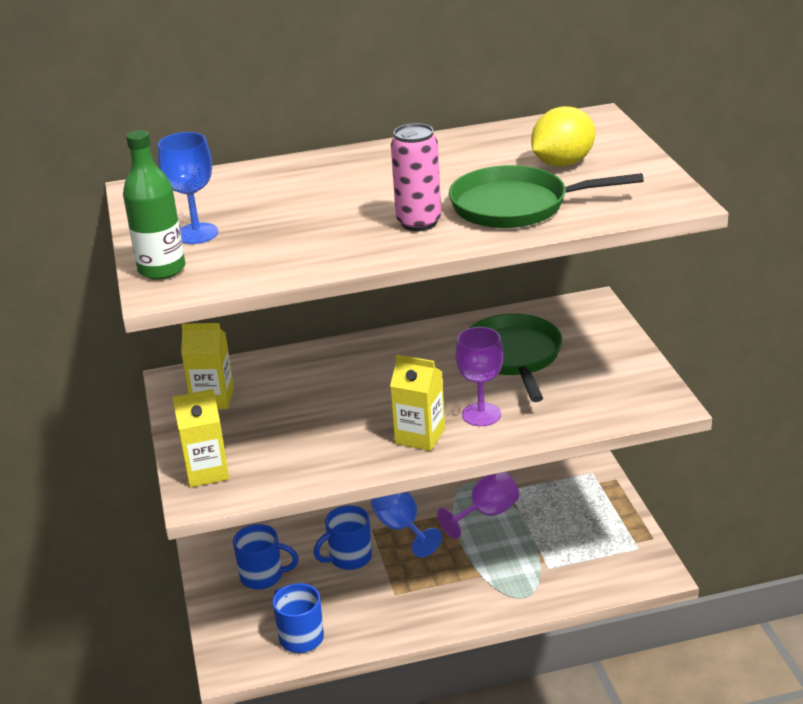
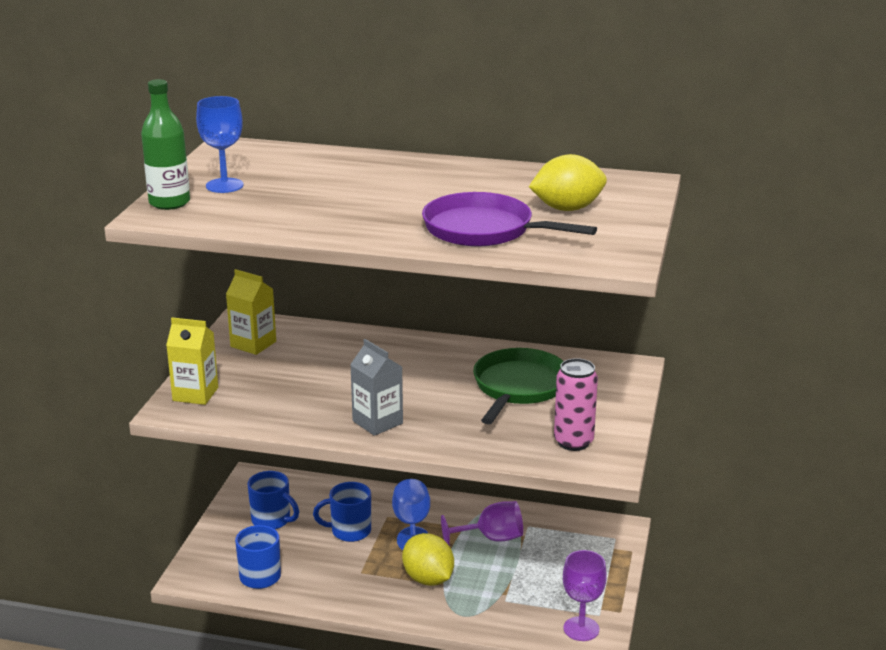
camera: 25 degrees right, 5 degrees down
yellow carton [390,355,445,451] -> grey carton [350,339,403,436]
pink can [391,123,441,231] -> pink can moved to [554,358,598,451]
green pan [449,165,644,228] -> purple pan [422,192,597,247]
purple goblet [455,327,503,426] -> purple goblet moved to [563,550,607,641]
none -> yellow lemon [402,533,454,586]

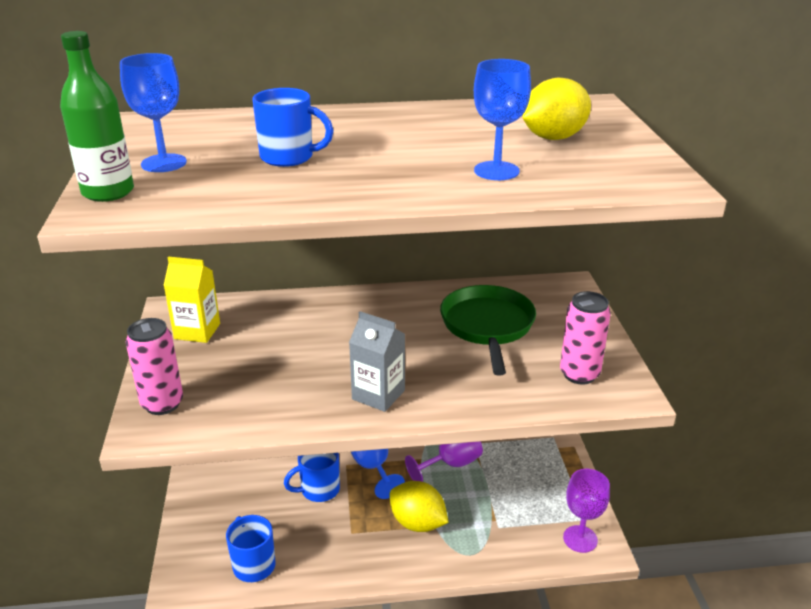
camera: 20 degrees left, 5 degrees up
yellow carton [166,317,218,405] -> pink can [126,318,183,415]
blue mug [247,471,299,529] -> blue mug moved to [252,88,333,167]
purple pan [422,192,597,247] -> blue goblet [474,59,531,180]

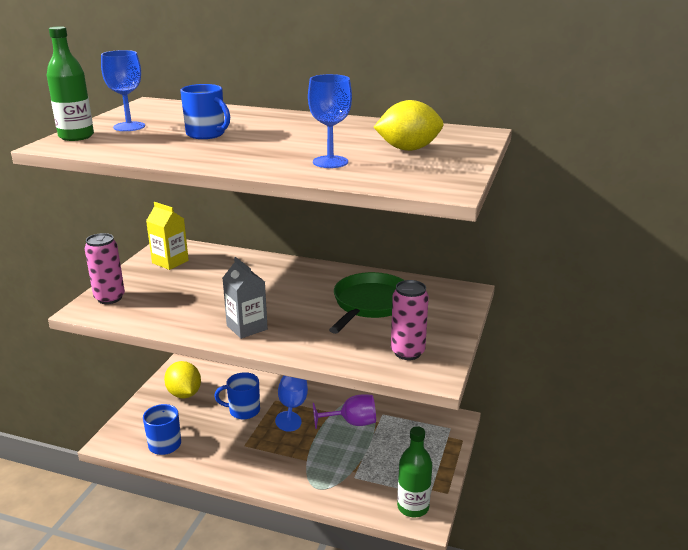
camera: 25 degrees right, 5 degrees down
yellow lemon [389,481,449,532] -> yellow lemon moved to [164,361,201,398]
purple goblet [563,469,610,553] -> green bottle [397,426,432,517]

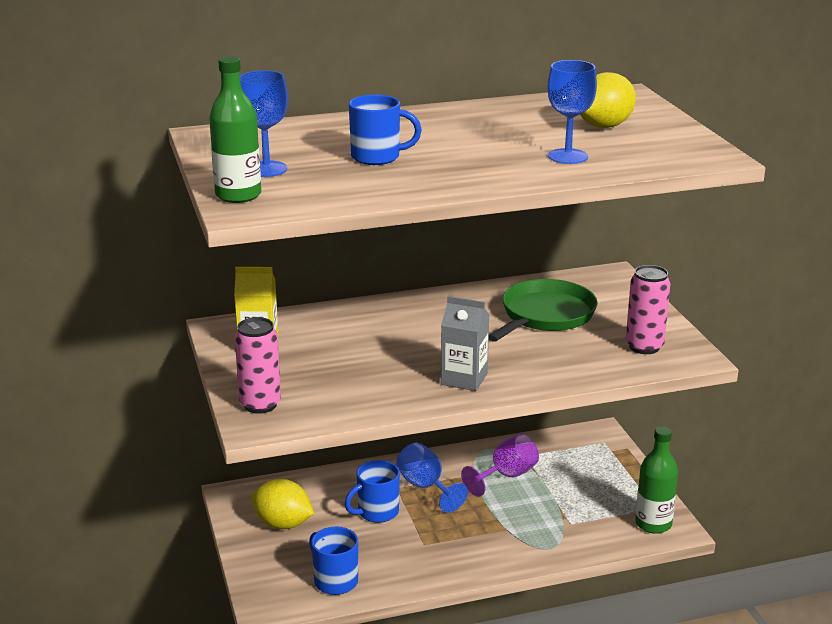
camera: 35 degrees left, 0 degrees up
green pan [329,272,404,334] -> green pan turned 45 degrees clockwise [489,279,597,342]

